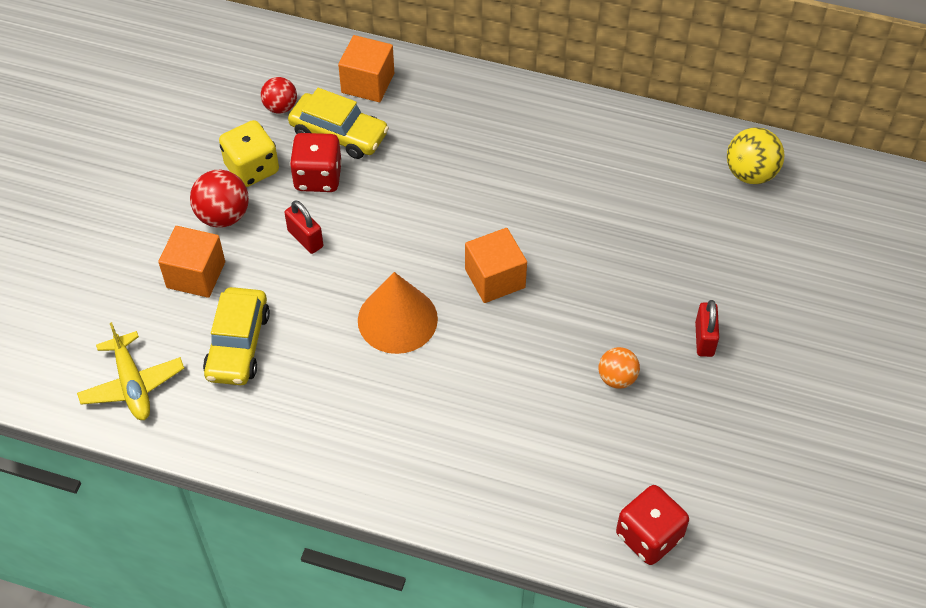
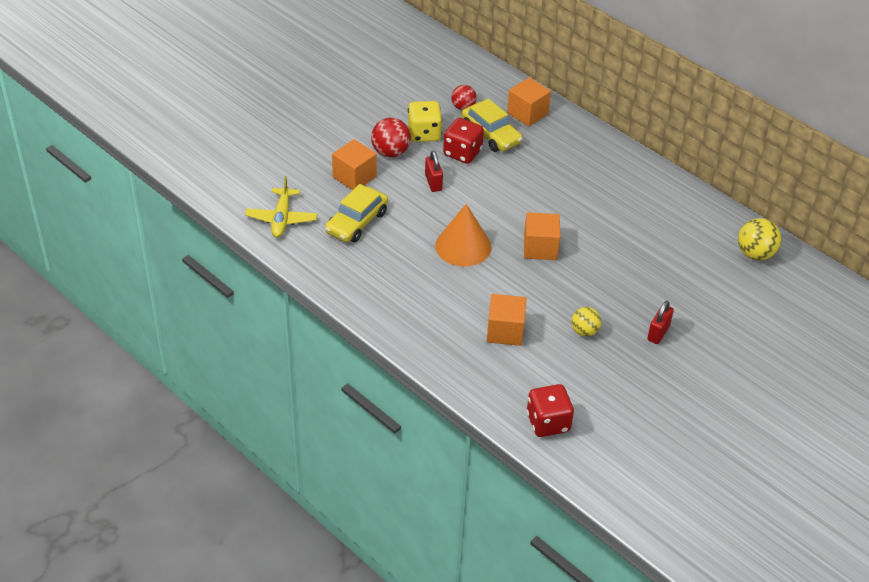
camera: 25 degrees right, 10 degrees down
orange ball [599,347,640,389] -> yellow ball [571,307,601,337]
none -> orange cube [487,294,526,346]

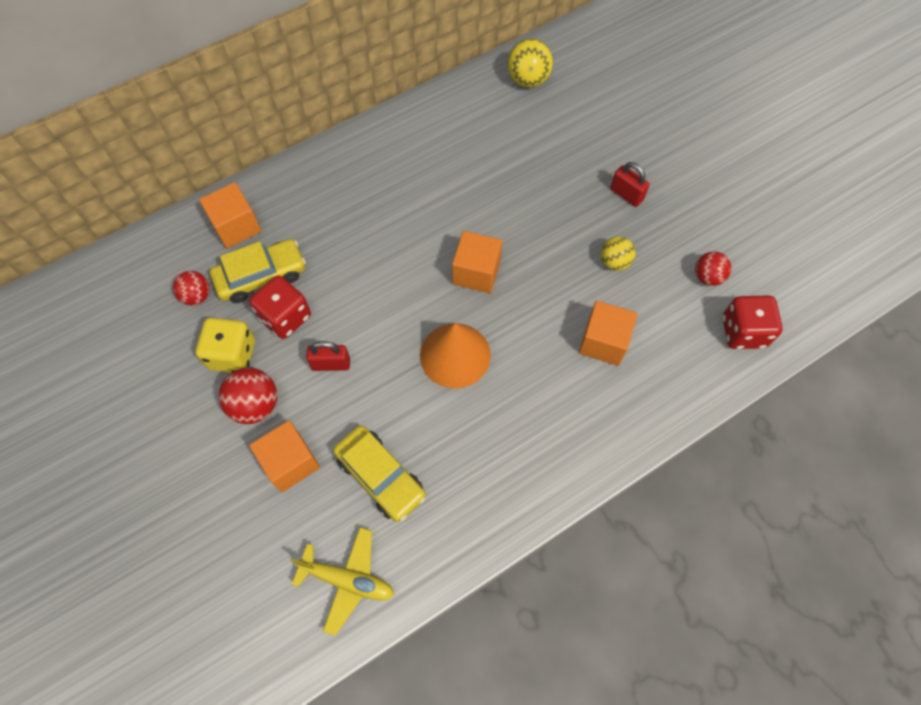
camera: 75 degrees left, 20 degrees up
none -> red ball [695,251,731,286]

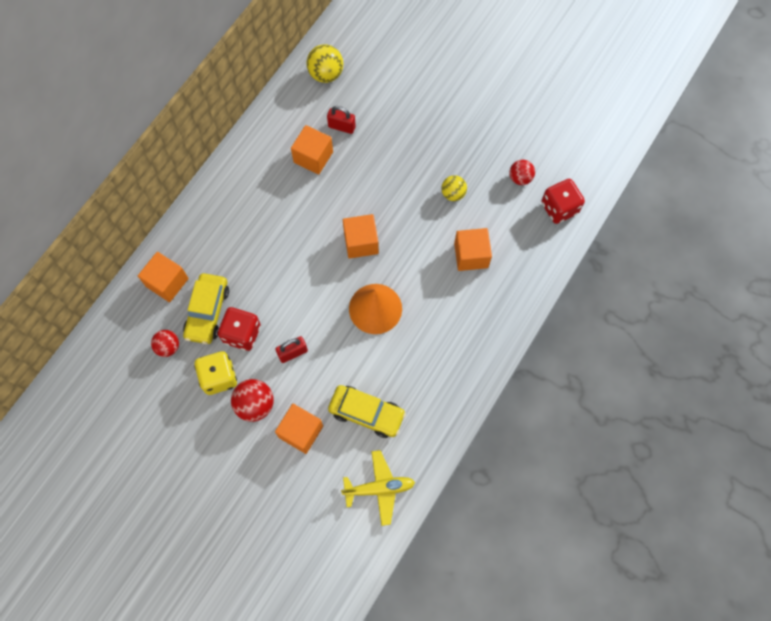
camera: 25 degrees left, 5 degrees up
yellow car [210,239,306,303] -> yellow car turned 150 degrees clockwise [183,273,229,344]
red padlock [610,162,650,207] -> red padlock moved to [327,106,356,134]
none -> orange cube [291,125,333,175]

